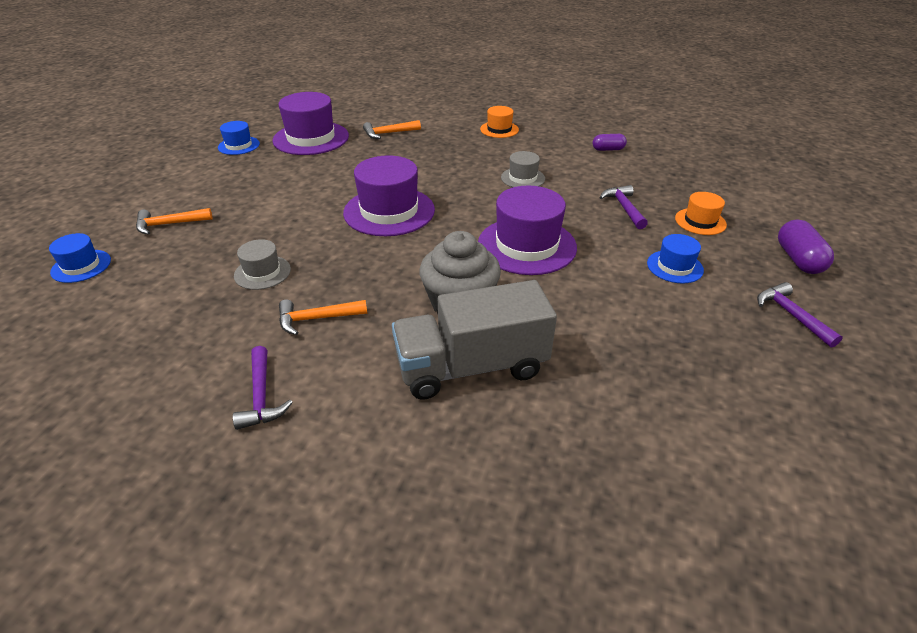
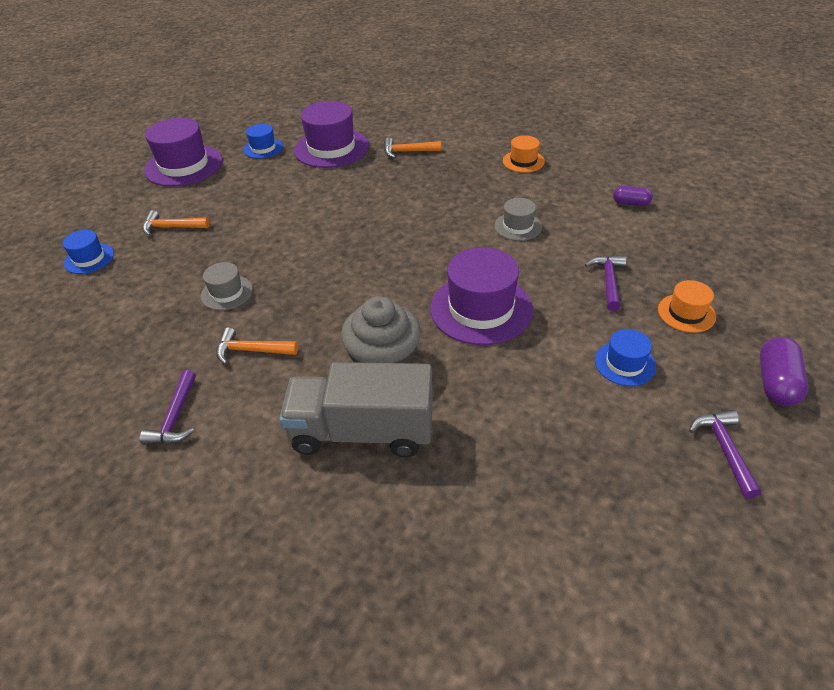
camera: 20 degrees right, 5 degrees up
purple hat [343,155,435,236] -> purple hat moved to [144,118,223,187]

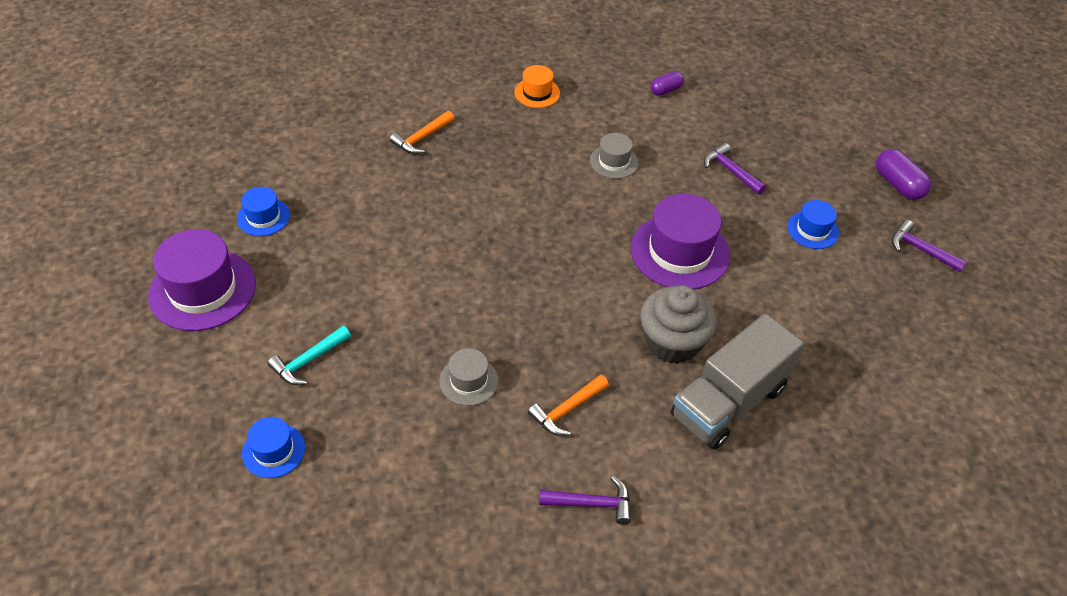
camera: 50 degrees left, 5 degrees up
purple hammer [140,370,196,445] -> purple hammer turned 45 degrees counterclockwise [539,476,631,525]
orange hammer [142,210,210,236] -> turquoise hammer [267,326,351,385]
purple hat [294,101,369,168] -> none
orange hat [658,280,716,333] -> none

